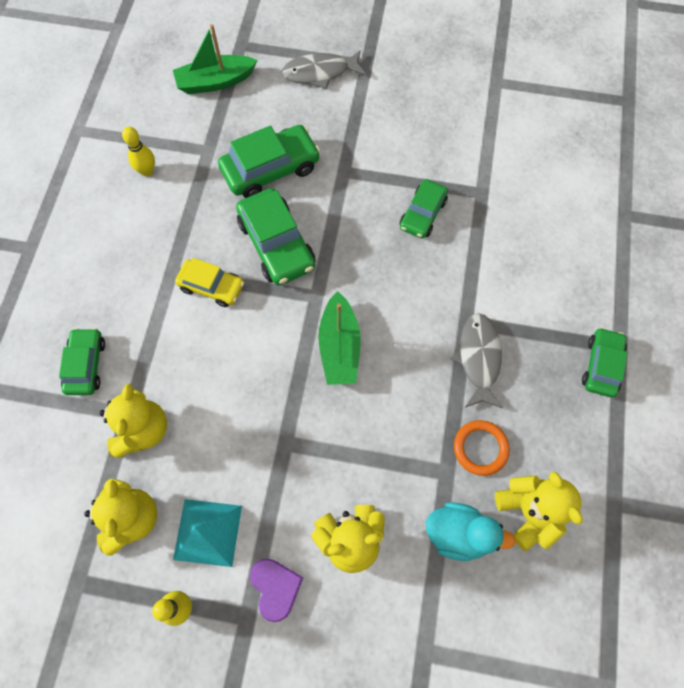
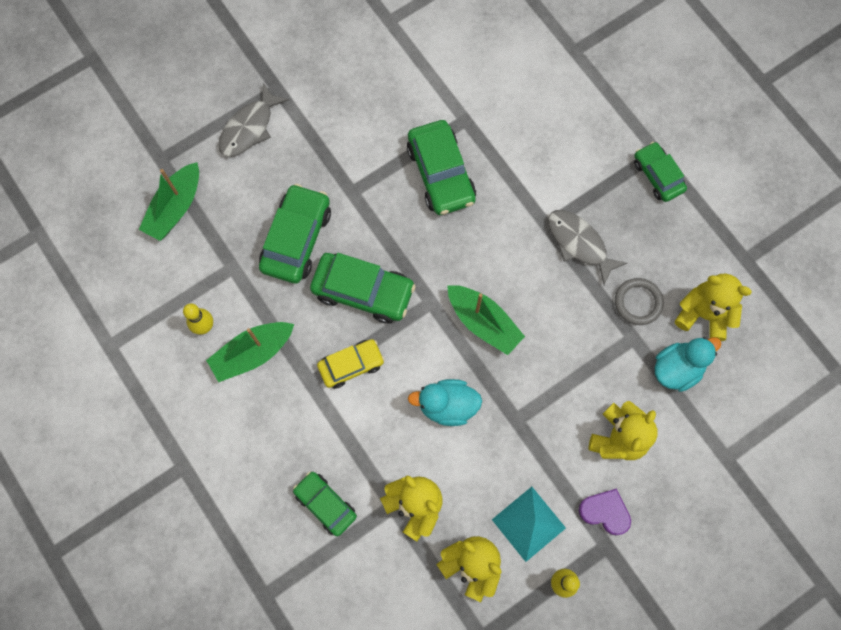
camera: 45 degrees left, 5 degrees up
green car [400,179,448,239] -> green car [407,120,476,215], size x1.58
orange ring [454,420,510,476] -> grey ring [615,278,664,325]
none -> green boat [206,322,294,382]
none -> turquoise duck [408,379,482,426]

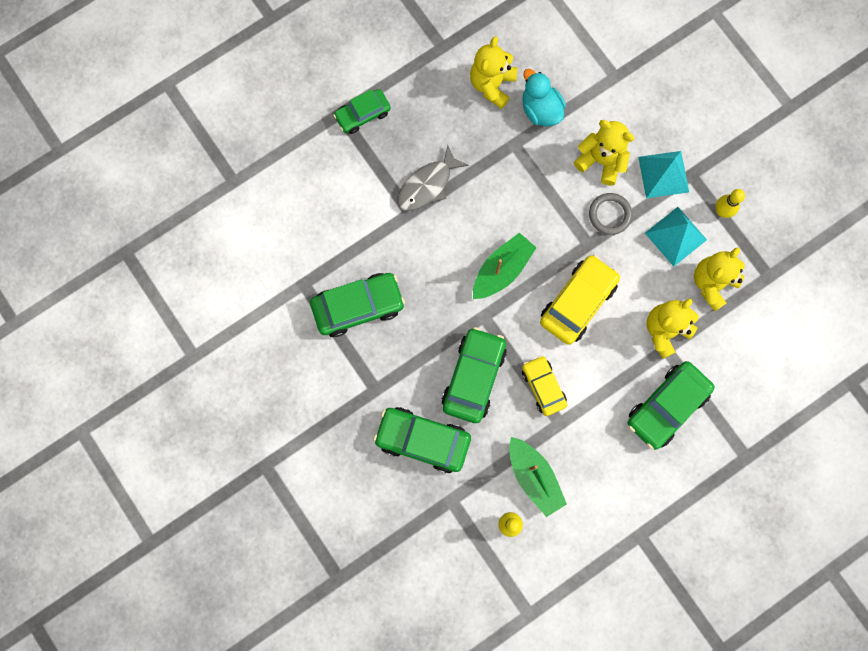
camera: 90 degrees left, 5 degrees up
green boat [139,162,199,241] -> none
grey fish [218,83,289,157] -> none
green car [293,472,357,536] -> green car [627,361,715,450], size x1.58
turquoise duck [408,379,482,426] -> yellow car [540,255,620,345]
purple heart [579,488,631,535] -> turquoise pyramid [638,151,689,198]
grey ring [615,278,664,325] -> grey ring moved to [589,193,632,235]

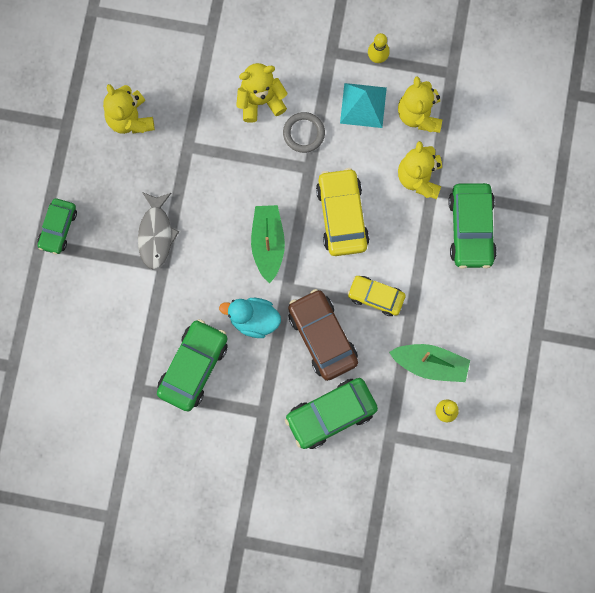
camera: 45 degrees left, 0 degrees up
green car [442,327,507,423] -> brown car [288,289,358,381]
turquoise duck [523,69,566,126] -> turquoise duck moved to [219,298,281,338]
turquoise pyramid [638,151,689,198] -> none

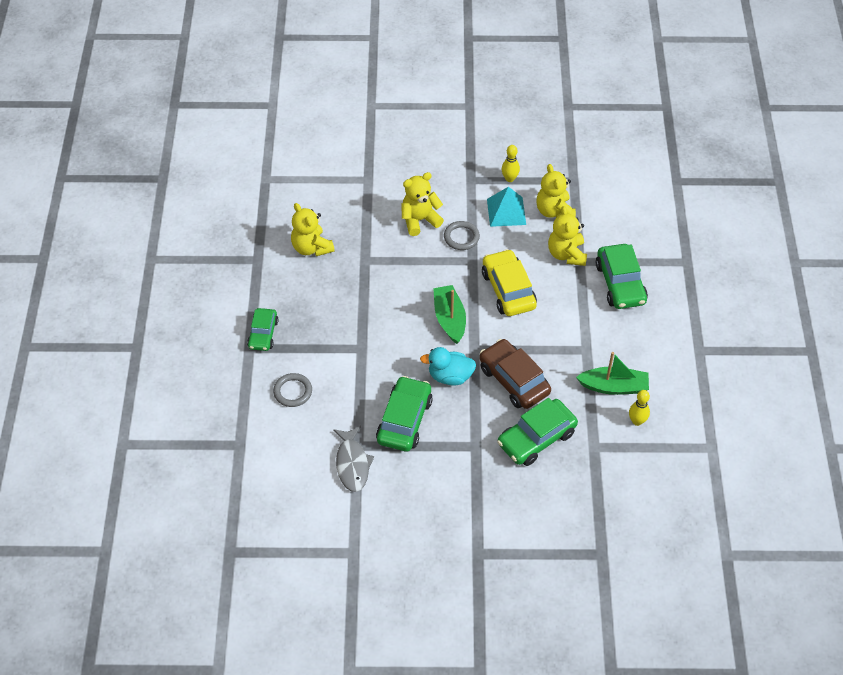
camera: 10 degrees left, 25 degrees down
grey fish [138,192,179,269] -> grey fish moved to [333,426,374,492]
yellow car [347,276,406,316] -> none
none -> grey ring [273,373,312,407]

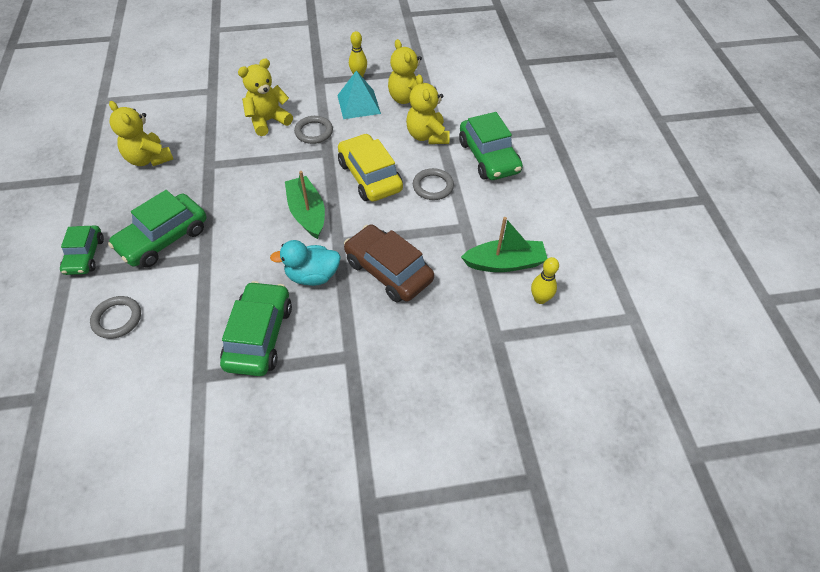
camera: 10 degrees left, 0 degrees up
grey fish [333,426,374,492] -> none
green car [497,398,578,466] -> green car moved to [108,190,206,268]
none -> grey ring [413,168,454,200]

